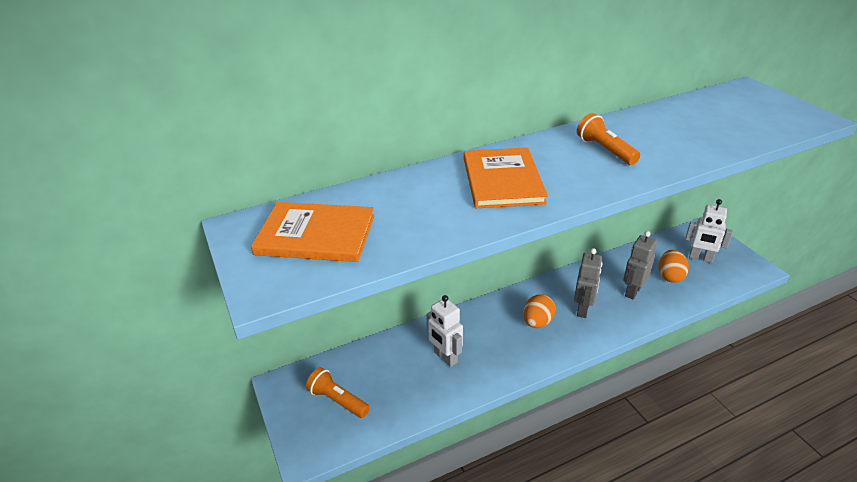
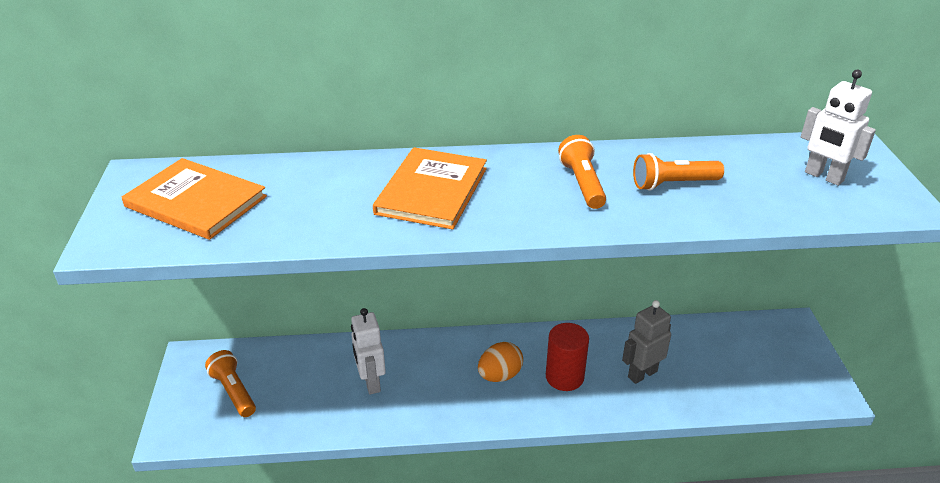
camera: 20 degrees right, 0 degrees up
grey robot [574,248,602,318] -> red cylinder [546,323,589,391]
orange egg [658,250,689,283] -> none
white robot [685,199,733,263] -> white robot moved to [801,70,876,186]
none -> orange flashlight [633,153,724,191]

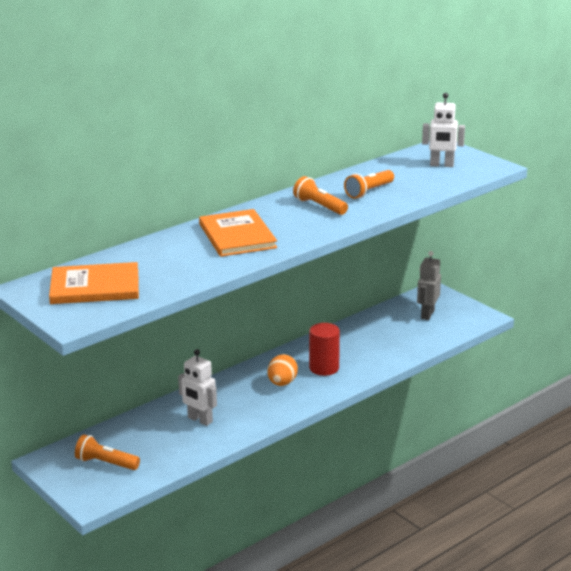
camera: 35 degrees left, 10 degrees down
grey robot [622,300,671,384] -> grey robot moved to [417,251,441,320]

